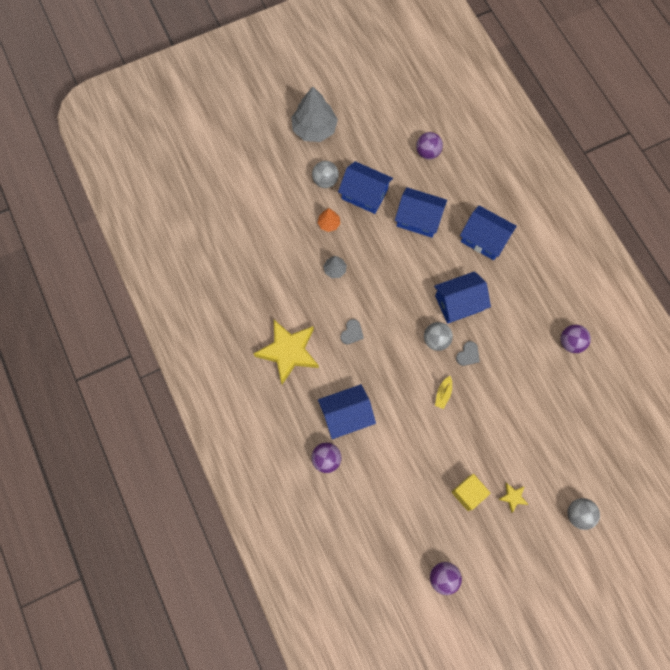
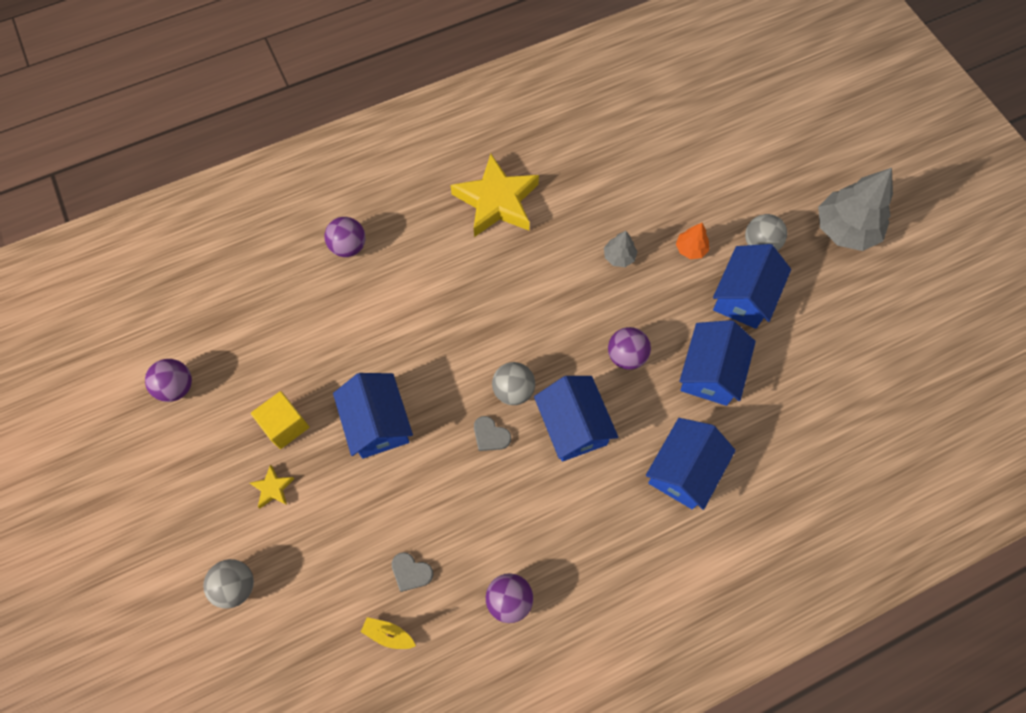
camera: 90 degrees right, 5 degrees down
blue house [318,384,376,439] -> blue house moved to [333,373,413,459]
grey heart [340,319,364,344] -> grey heart moved to [392,552,433,592]
purple ball [416,132,443,160] -> purple ball moved to [608,327,651,370]
yellow boat [435,376,452,409] -> yellow boat moved to [361,617,416,649]

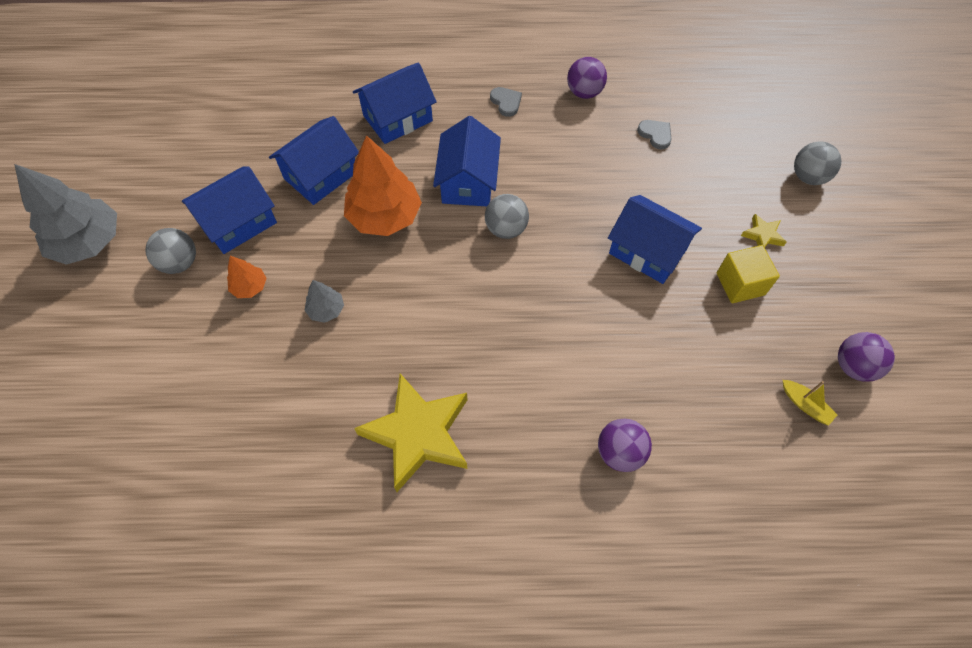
camera: 155 degrees left, 5 degrees down
blue house [333,373,413,459] -> blue house turned 60 degrees counterclockwise [608,195,702,284]
yellow boat [361,617,416,649] -> yellow boat moved to [783,380,837,426]
grey heart [474,416,511,451] -> grey heart moved to [490,87,522,117]
purple ball [608,327,651,370] -> orange tree [344,135,422,236]

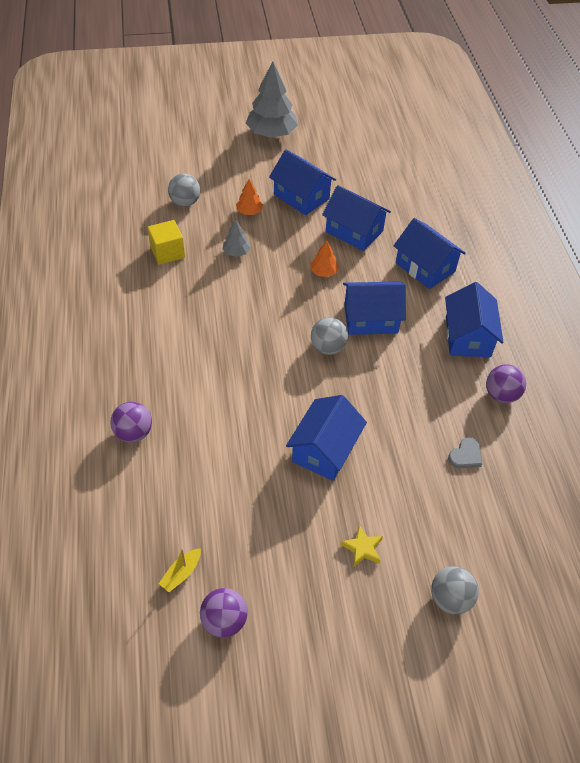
camera: 80 degrees right, 10 degrees down
grey ball [146,228,196,274] -> grey ball moved to [168,174,200,207]
orange tree [344,135,422,236] -> orange tree [311,240,339,277], size x0.48
yellow star [354,373,468,492] -> none
grey heart [490,87,522,117] -> blue house [445,282,504,357]
yellow cube [717,245,780,303] -> yellow cube moved to [147,220,185,265]

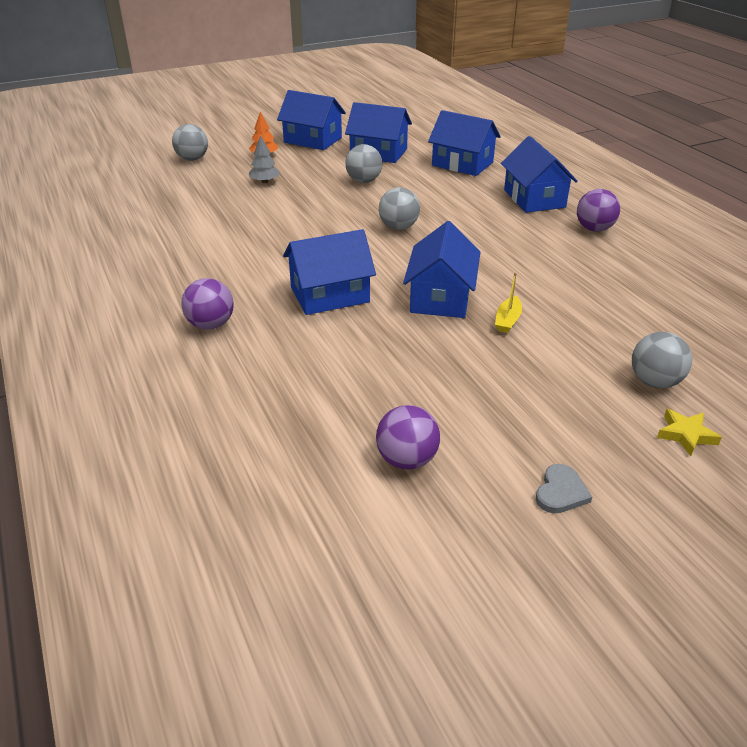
camera: 15 degrees left, 15 degrees down
yellow cube [147,220,185,265] -> none
yellow boat [159,548,201,592] -> yellow boat moved to [495,272,522,333]
grey tree [246,61,298,138] -> none
orange tree [311,240,339,277] -> grey ball [345,144,382,183]
yellow star [341,525,383,567] -> yellow star moved to [657,409,722,456]
blue house [343,282,406,335] -> blue house moved to [283,229,376,315]
grey heart [448,437,482,468] -> grey heart moved to [536,464,592,514]

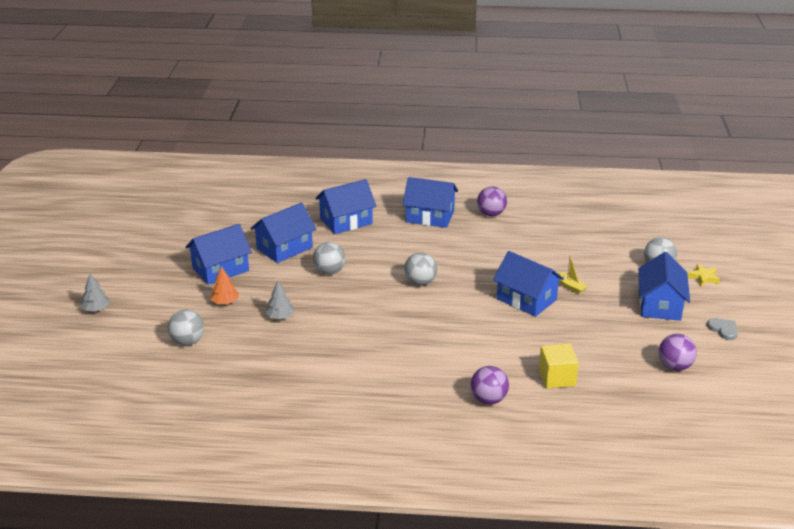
camera: 60 degrees left, 5 degrees down
blue house [283,229,376,315] -> blue house moved to [638,252,690,321]
none -> grey tree [81,274,110,311]
none -> yellow cube [539,344,579,389]

